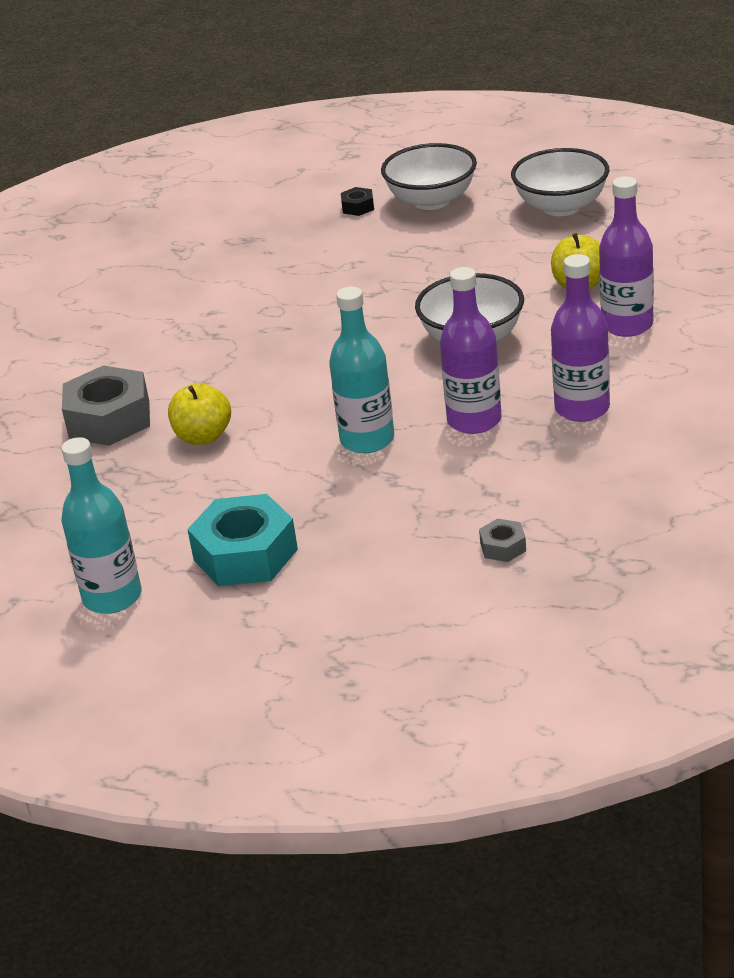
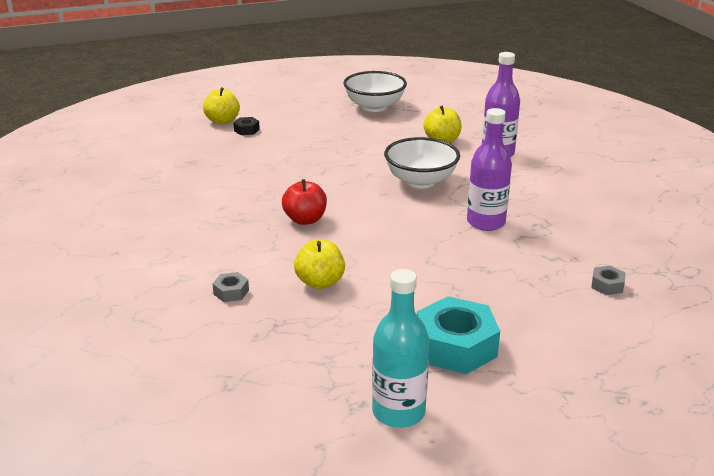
camera: 40 degrees left, 5 degrees down
grey nut [62,365,150,446] -> grey nut [213,272,249,302], size x0.46
turquoise bottle [329,287,394,453] -> none
white bowl [381,143,477,210] -> none
purple bottle [551,254,610,422] -> none
none -> yellow apple [203,87,240,124]
none -> red apple [282,179,327,225]

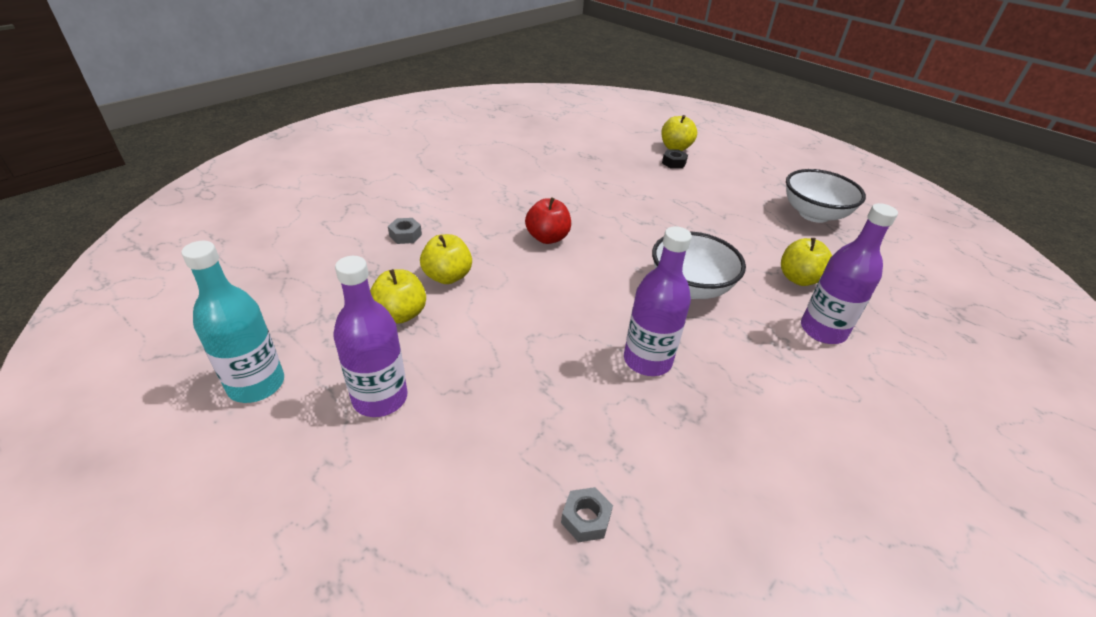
camera: 60 degrees right, 10 degrees up
turquoise nut [417,296,500,374] -> purple bottle [333,256,408,417]
none -> yellow apple [370,269,426,324]

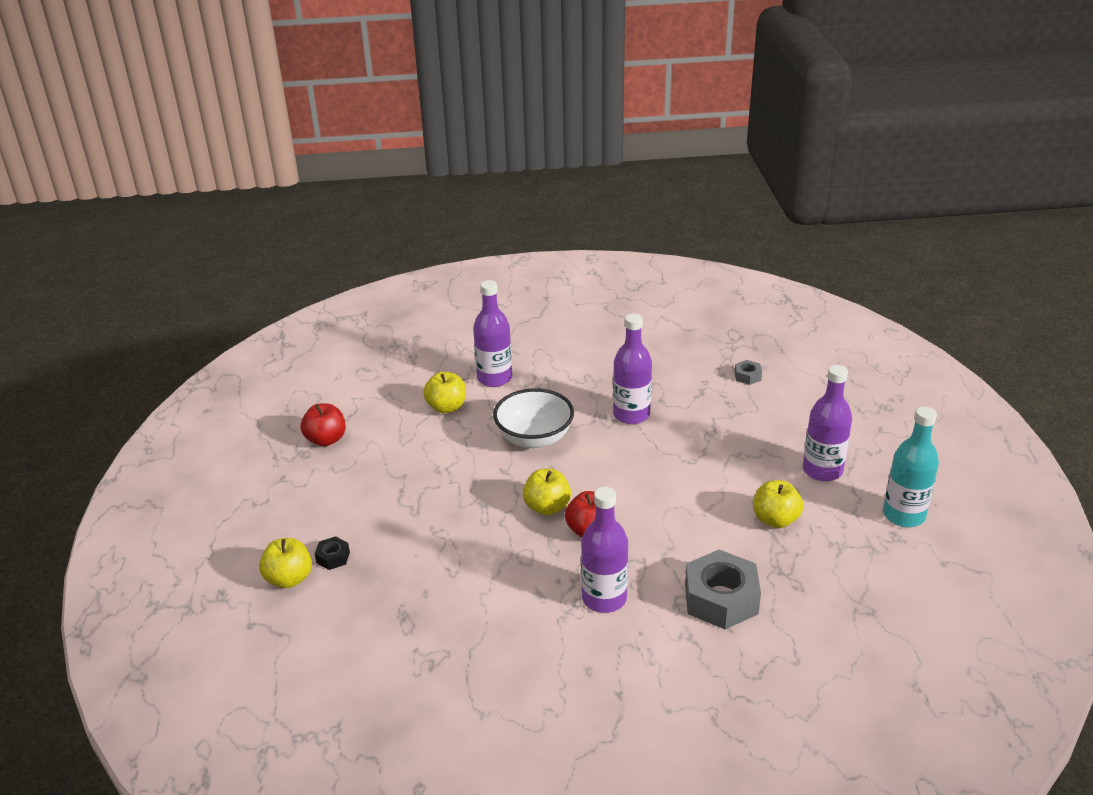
camera: 135 degrees left, 5 degrees down
grey nut [388,218,422,244] -> grey nut [685,549,761,629], size x2.20
yellow apple [420,234,472,284] -> yellow apple moved to [523,469,571,515]
white bowl [786,169,866,223] -> red apple [301,403,346,447]
none -> purple bottle [581,487,628,613]

